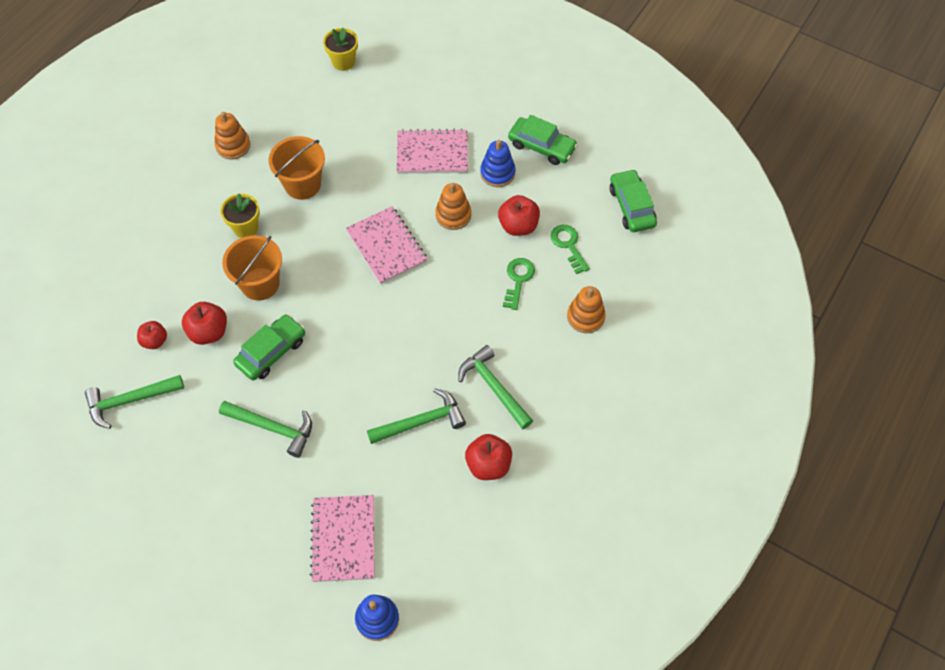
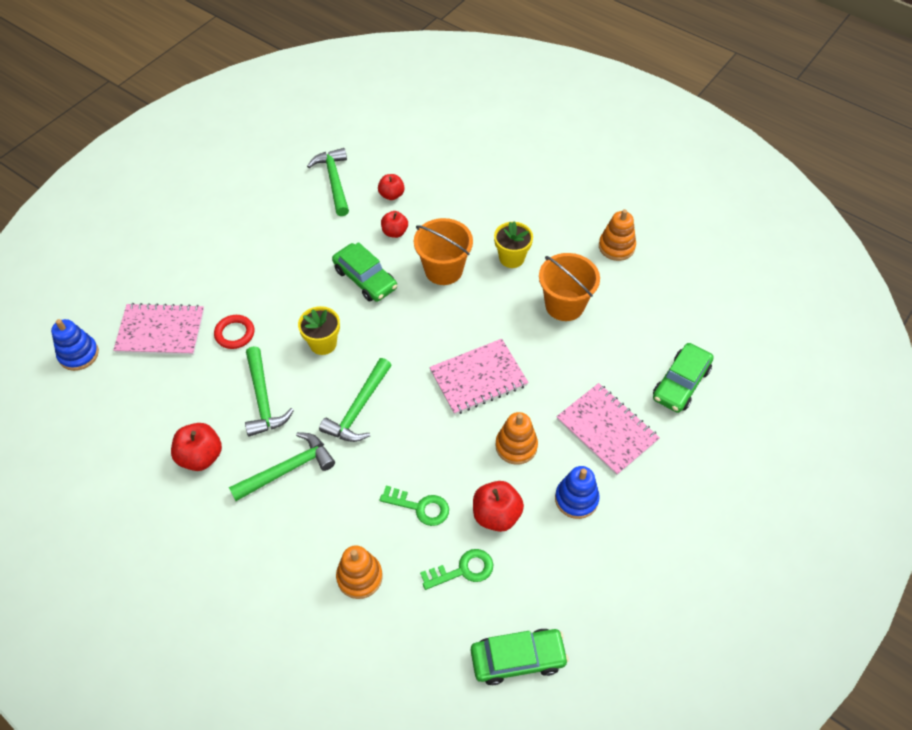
camera: 95 degrees right, 5 degrees down
red apple [182,302,227,345] -> red apple [381,211,408,238], size x0.66
green hammer [219,401,312,458] -> green hammer moved to [319,358,392,442]
yellow flower pot [323,28,358,71] -> yellow flower pot moved to [298,306,340,355]
pink notebook [397,128,468,174] -> pink notebook turned 45 degrees counterclockwise [556,383,660,476]
green car [508,115,578,165] -> green car moved to [653,343,714,413]
none -> red ring [214,315,254,349]

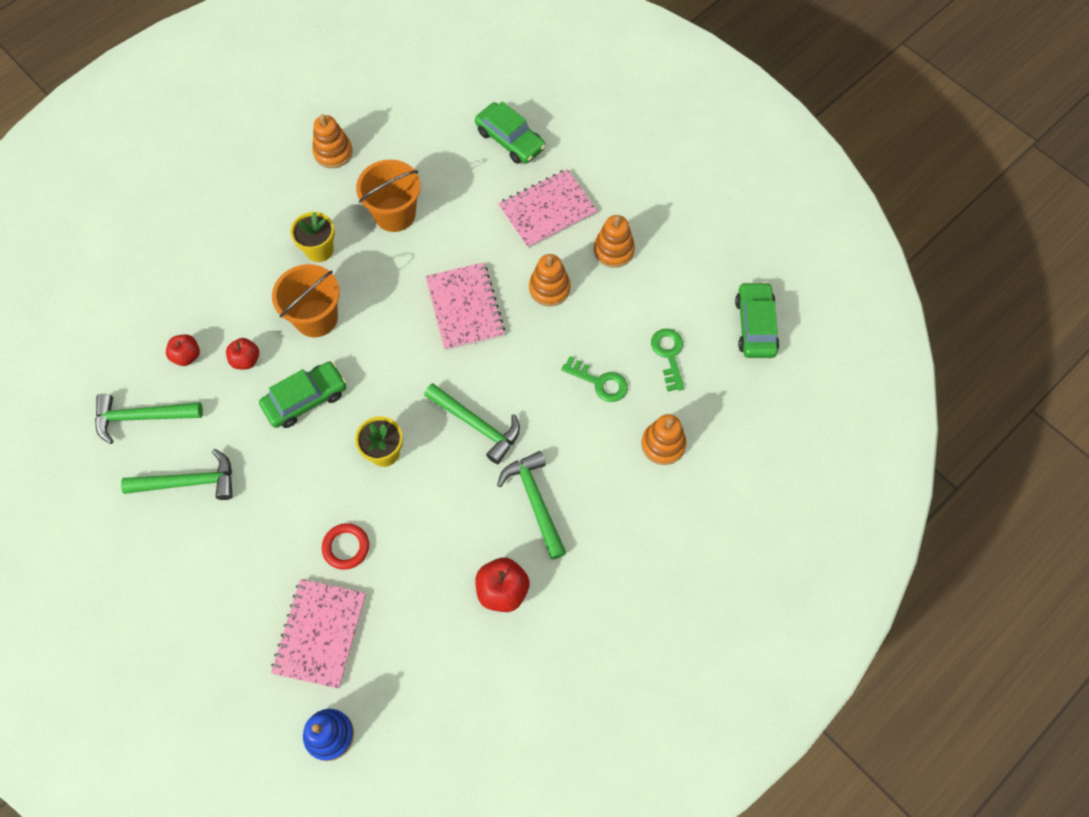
camera: 80 degrees left, 10 degrees up
green hammer [245,346,294,437] -> green hammer moved to [121,449,233,500]
green key [380,486,449,526] -> green key turned 90 degrees clockwise [561,356,628,402]
red apple [473,481,524,532] -> none
blue stacking toy [555,466,600,519] -> orange stacking toy [594,215,635,268]

